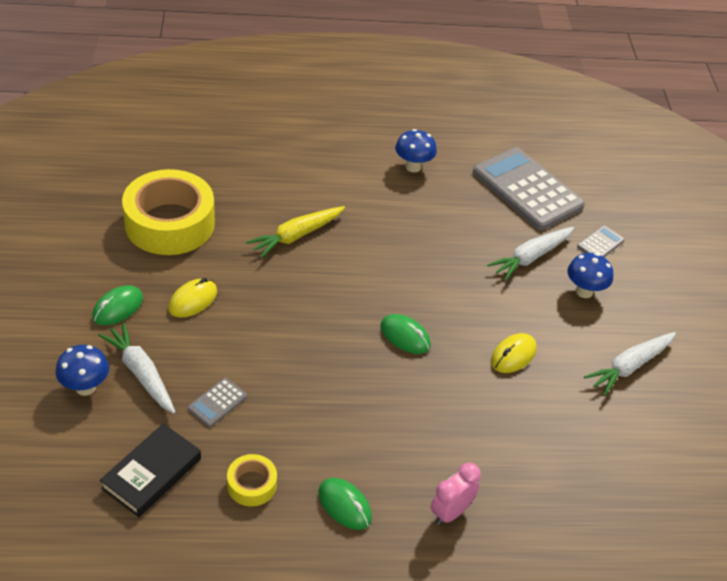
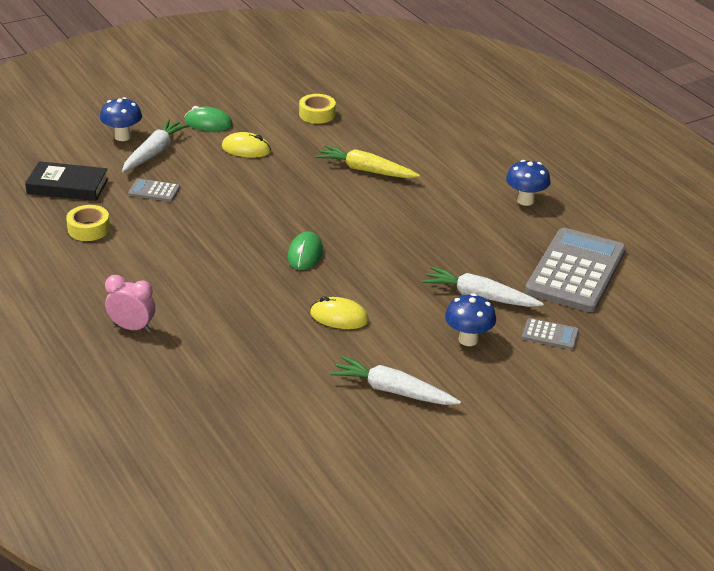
camera: 65 degrees right, 10 degrees down
yellow tape [122,169,215,255] -> yellow tape [299,94,336,124], size x0.45
green mouse [318,478,372,530] -> none

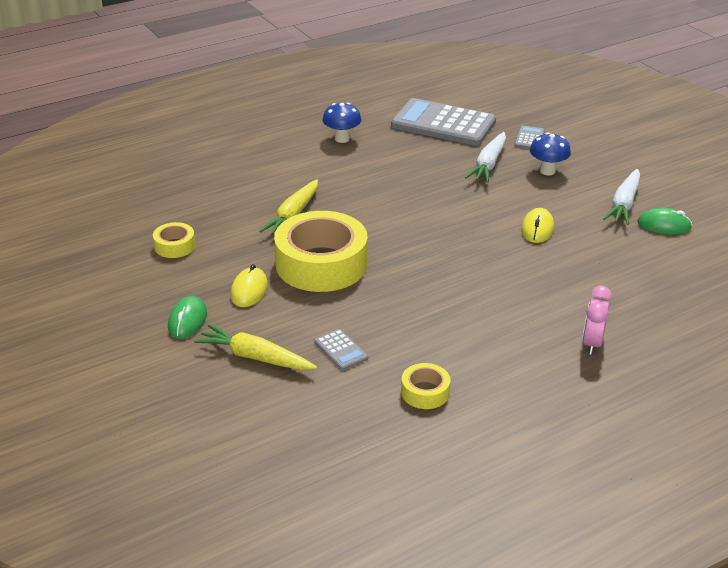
camera: 90 degrees left, 0 degrees up
black book [25,161,108,201] -> none
blue mushroom [100,97,142,141] -> none
white carrot [122,119,189,172] -> yellow carrot [194,324,317,370]
grey calculator [128,178,180,202] -> grey calculator turned 45 degrees counterclockwise [314,329,368,370]
green mouse [288,231,323,270] -> green mouse moved to [637,208,692,234]
none -> yellow tape [274,211,367,292]

